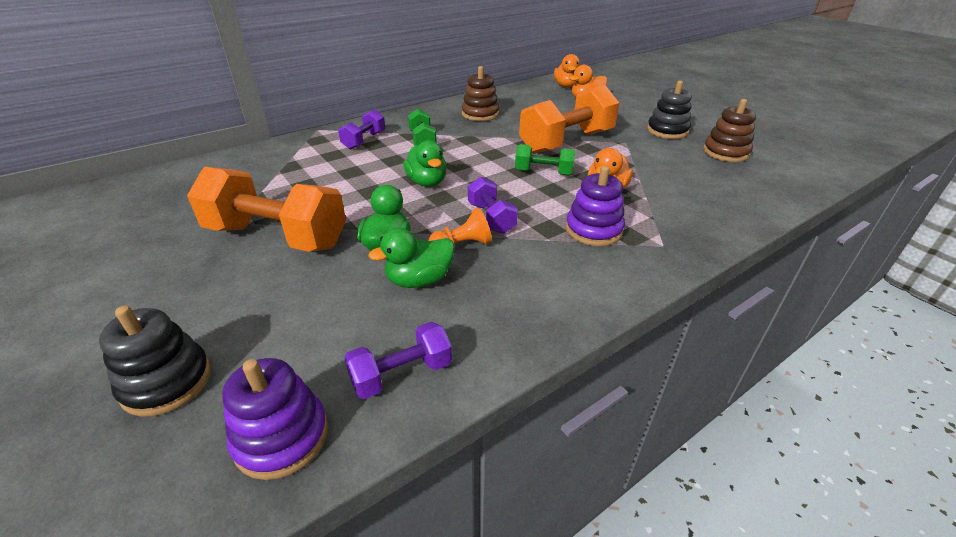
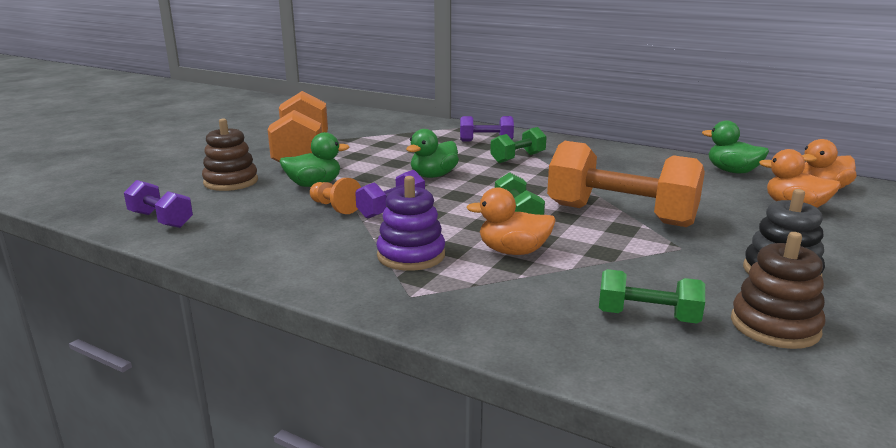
camera: 65 degrees right, 15 degrees down
black stacking toy [99,306,211,417] -> none
purple stacking toy [222,358,328,480] -> none
green duck [368,228,455,288] -> green duck moved to [702,120,769,173]
brown stacking toy [462,66,499,121] -> brown stacking toy moved to [202,118,258,191]
none -> green dumbbell [599,269,705,323]

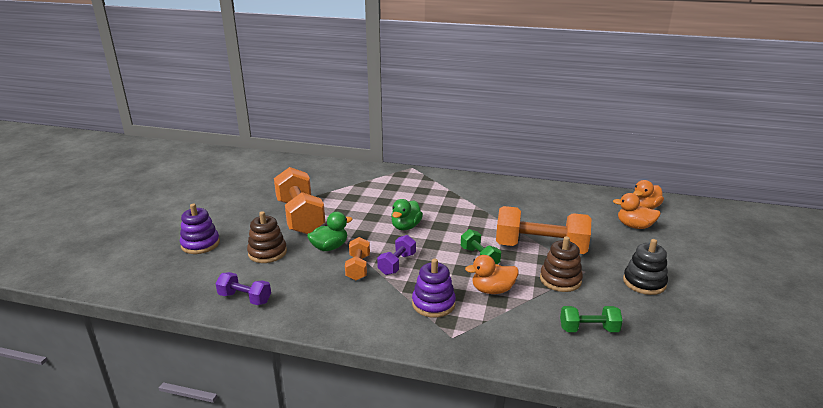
camera: 15 degrees left, 5 degrees up
orange pawn [310,178,361,214] -> orange dumbbell [345,237,370,280]
purple dumbbell [460,116,514,142] -> none
green dumbbell [490,127,547,163] -> none
green duck [702,120,769,173] -> none
brown stacking toy [731,232,826,349] -> brown stacking toy moved to [540,236,583,292]
none -> purple stacking toy [180,204,220,254]

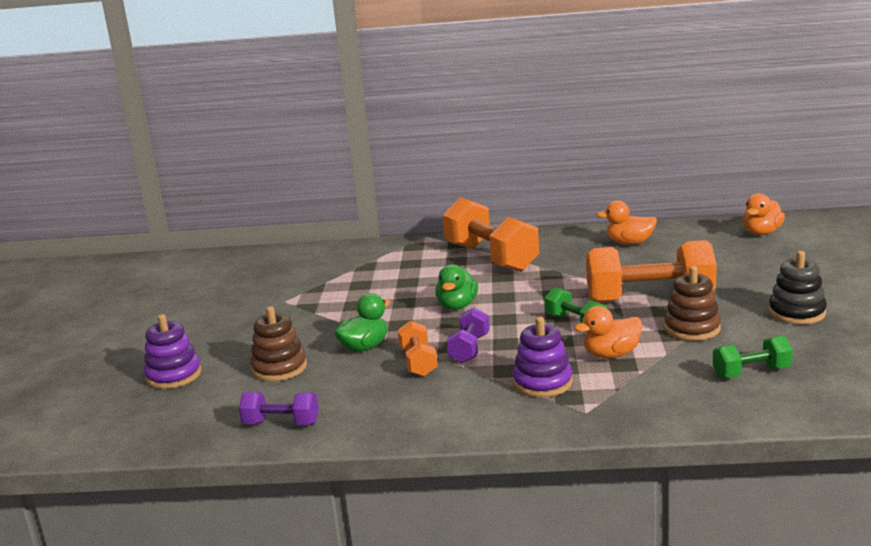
camera: 10 degrees left, 5 degrees down
orange dumbbell [274,167,325,235] -> orange dumbbell moved to [443,197,539,272]
orange duck [613,193,661,229] -> orange duck moved to [597,200,657,245]

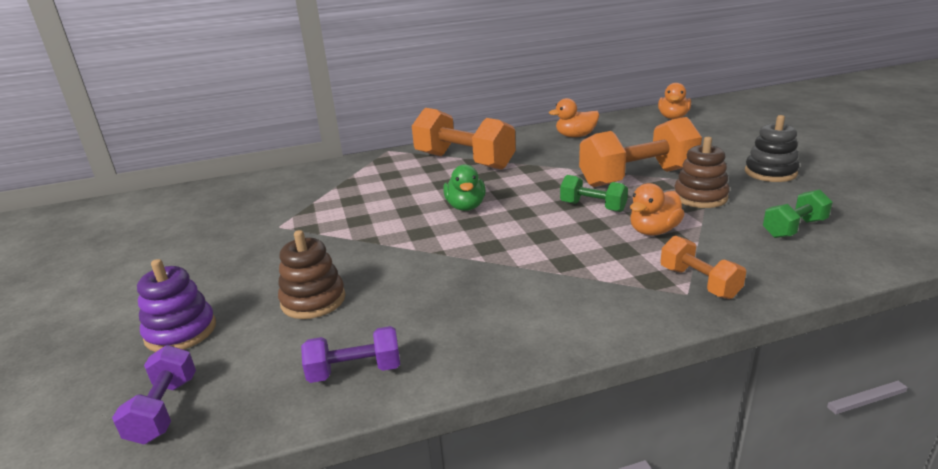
camera: 20 degrees left, 5 degrees up
green duck [335,293,390,352] -> none
orange dumbbell [397,320,438,377] -> orange dumbbell moved to [660,235,746,299]
purple dumbbell [446,307,490,363] -> purple dumbbell moved to [112,345,196,444]
purple stacking toy [513,317,573,397] -> none

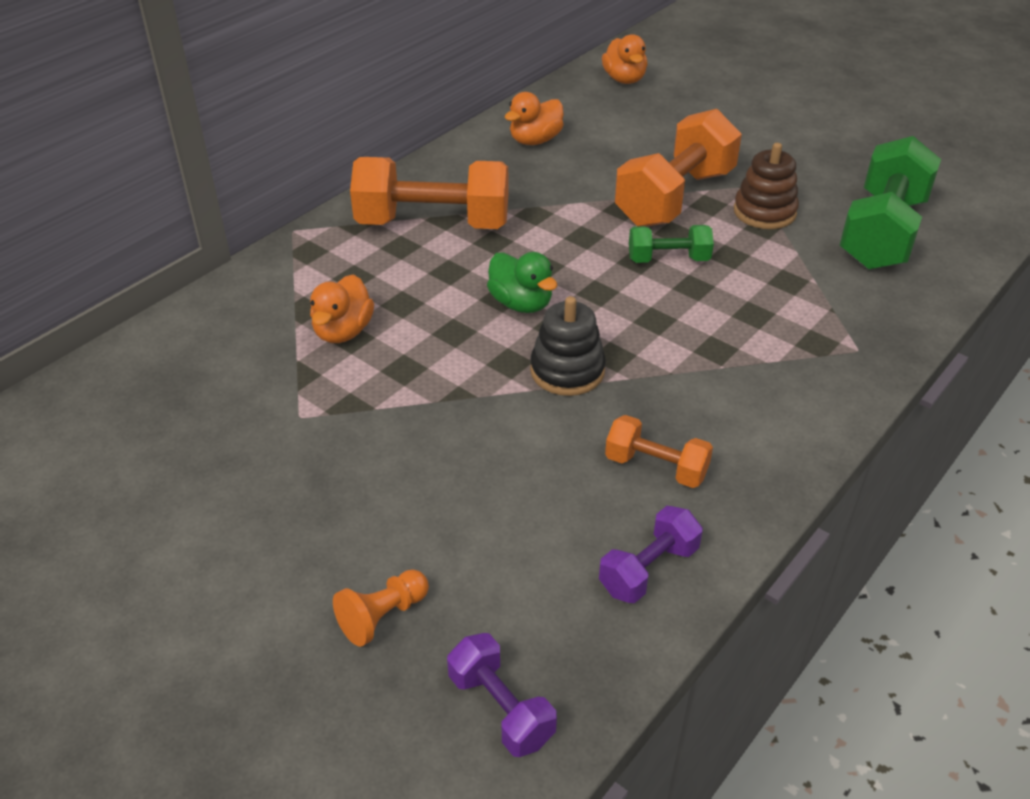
camera: 35 degrees left, 15 degrees up
purple stacking toy [137,259,216,352] -> orange pawn [333,569,429,647]
brown stacking toy [278,230,346,319] -> none
orange duck [630,183,685,235] -> orange duck moved to [310,274,374,343]
orange dumbbell [660,235,746,299] -> orange dumbbell moved to [605,415,713,488]
black stacking toy [745,115,799,182] -> black stacking toy moved to [530,296,606,396]
green dumbbell [763,189,833,238] -> green dumbbell [839,136,941,270], size x1.96

